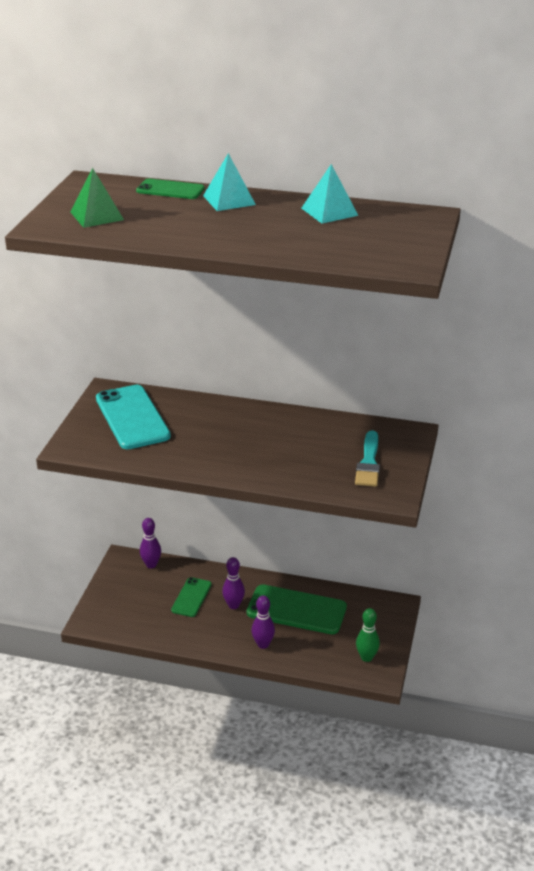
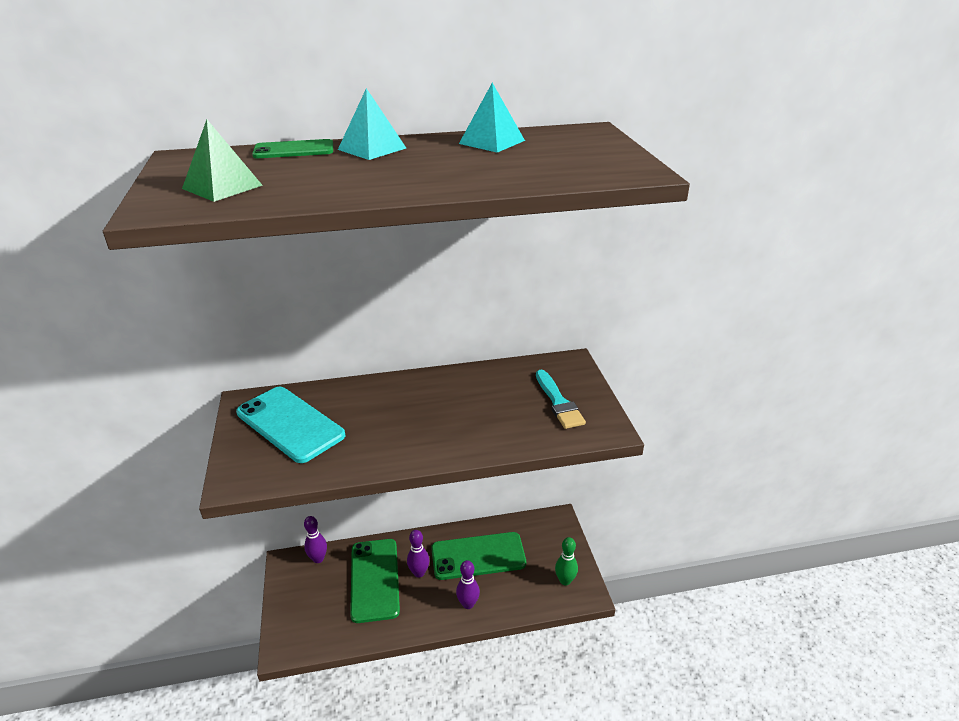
camera: 25 degrees left, 0 degrees up
green phone [171,577,212,617] -> green phone [350,539,400,623], size x1.78

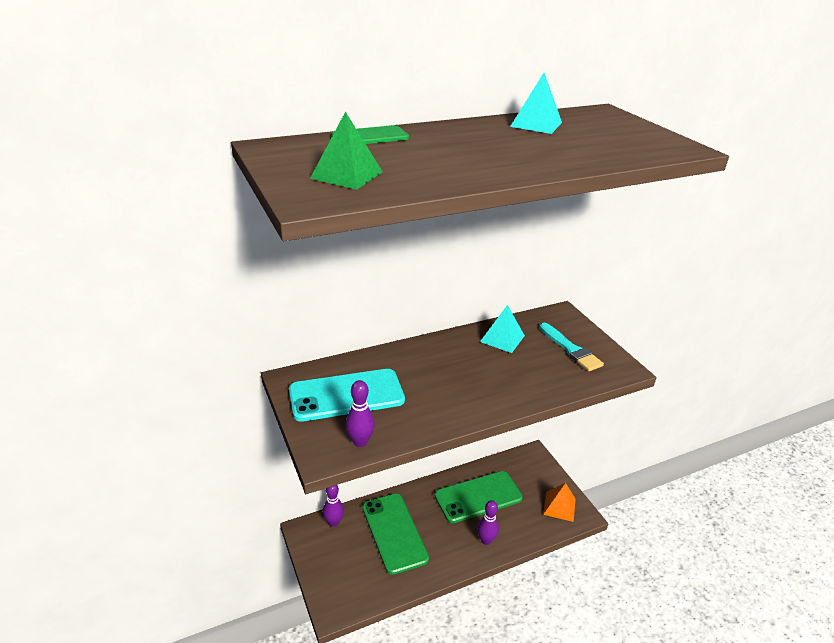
camera: 15 degrees left, 0 degrees up
turquoise phone [236,387,345,463] -> turquoise phone turned 45 degrees counterclockwise [289,369,405,422]
turquoise pyramid [338,88,406,160] -> turquoise pyramid moved to [480,305,525,353]
purple bowling pin [407,530,429,578] -> purple bowling pin moved to [346,380,375,447]
green bowling pin [555,537,578,586] -> orange pyramid [543,483,576,522]

